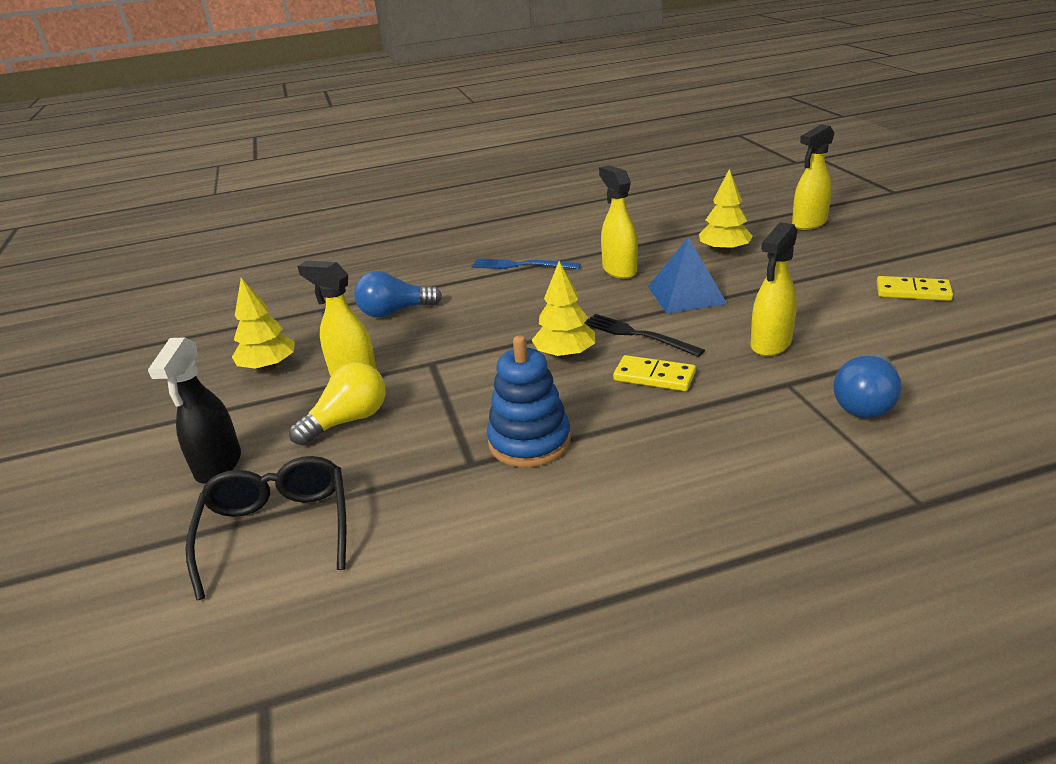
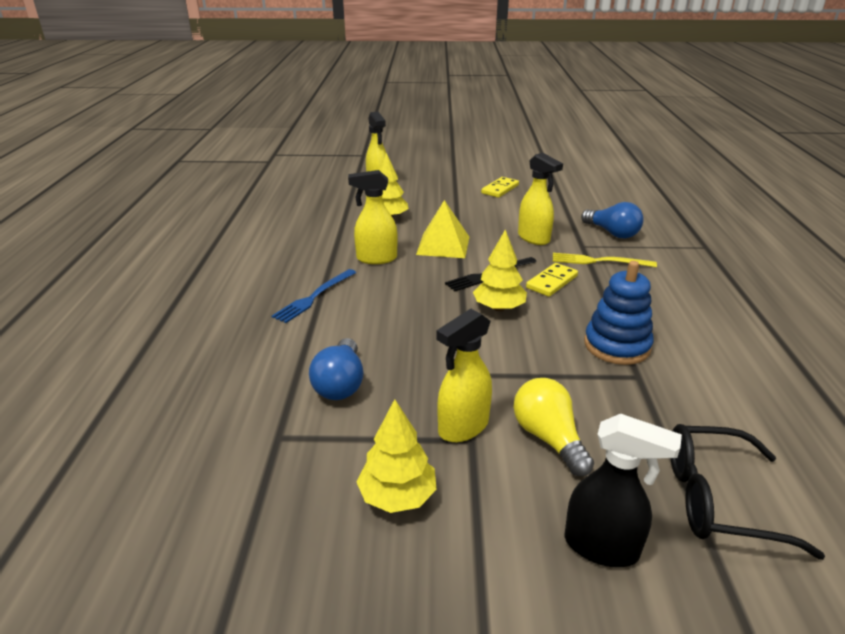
camera: 75 degrees left, 0 degrees up
blue pyramid [648,237,727,313] -> yellow pyramid [416,200,469,258]
none -> yellow fork [553,253,657,267]

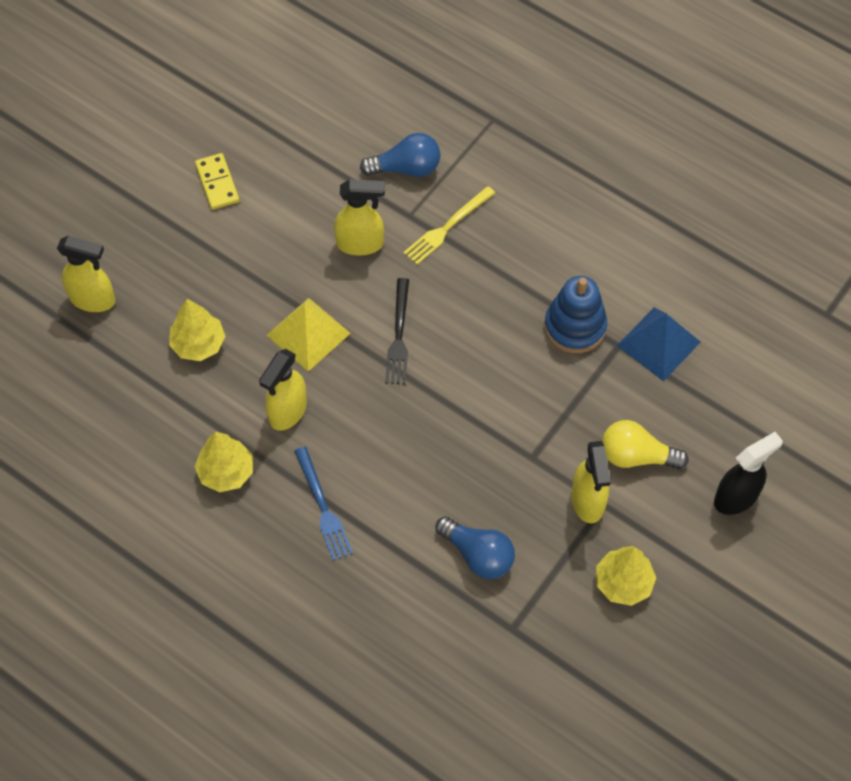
camera: 55 degrees left, 30 degrees up
yellow tree [473,230,527,311] -> yellow tree moved to [195,432,253,493]
yellow domino [526,263,578,297] -> none
black glasses [671,424,825,560] -> none
none -> blue pyramid [617,307,701,381]

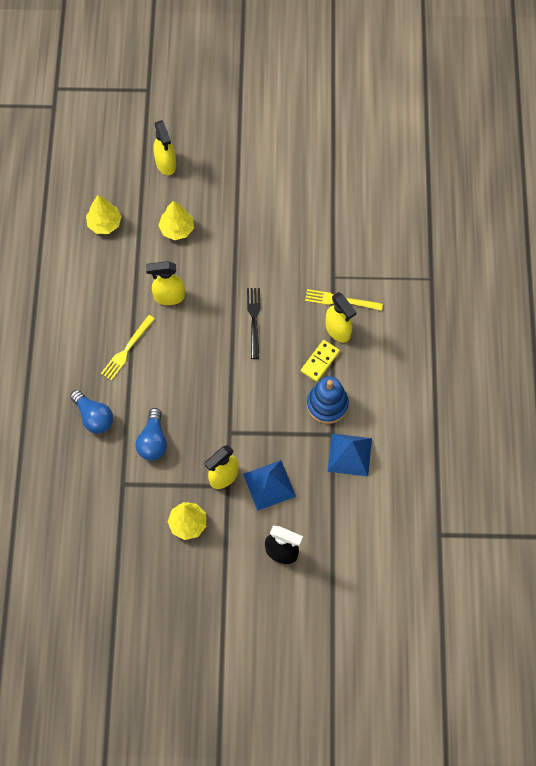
camera: 55 degrees right, 5 degrees up
yellow domino [195,153,239,210] -> yellow domino moved to [301,340,340,382]
yellow tree [195,432,253,493] -> yellow tree moved to [86,195,122,234]
yellow pyramid [267,298,351,371] -> none
blue fork [294,447,353,561] -> yellow fork [101,315,155,381]
yellow spray bottle [334,179,385,256] -> yellow spray bottle moved to [326,292,357,343]
blue light bulb [360,133,440,177] -> blue light bulb moved to [70,390,113,434]
black fork [385,278,409,384] -> black fork turned 120 degrees clockwise [247,288,261,359]
yellow light bulb [602,420,689,469] -> blue pyramid [243,460,296,511]

